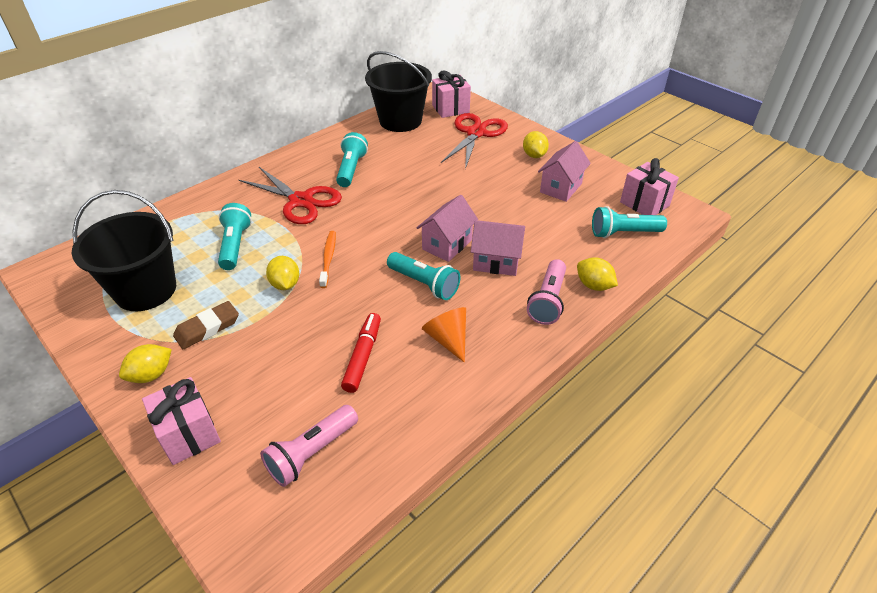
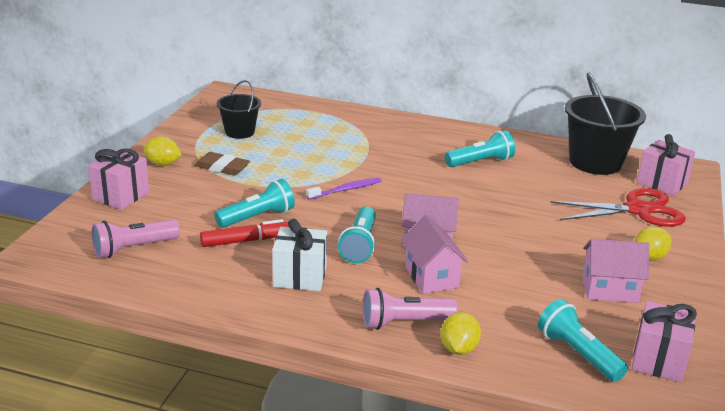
camera: 60 degrees right, 15 degrees down
black bucket [72,190,176,311] -> black bucket [217,80,261,139], size x0.58
turquoise flashlight [218,203,252,270] -> turquoise flashlight moved to [214,179,295,228]
red scissors [239,167,342,224] -> none
pink flashlight [260,405,358,487] -> pink flashlight turned 45 degrees counterclockwise [91,220,180,258]
yellow lemon [266,256,299,290] -> none
orange toothbrush [319,231,336,288] -> purple toothbrush [306,178,381,200]
orange cone [422,307,466,363] -> white gift [272,219,327,291]

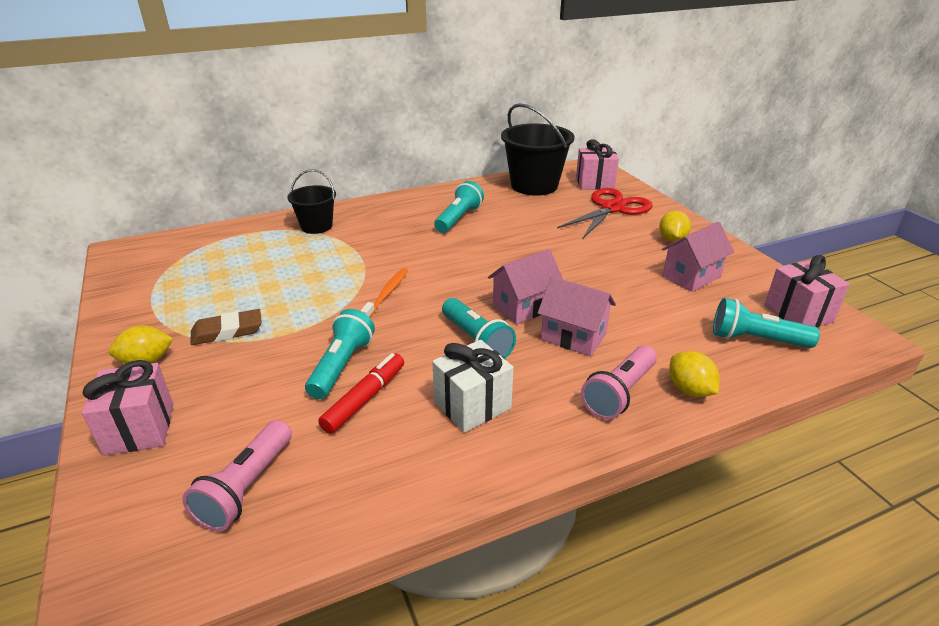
camera: 40 degrees left, 5 degrees up
black bucket [217,80,261,139] -> black bucket moved to [287,169,336,234]
purple toothbrush [306,178,381,200] -> orange toothbrush [360,268,408,318]

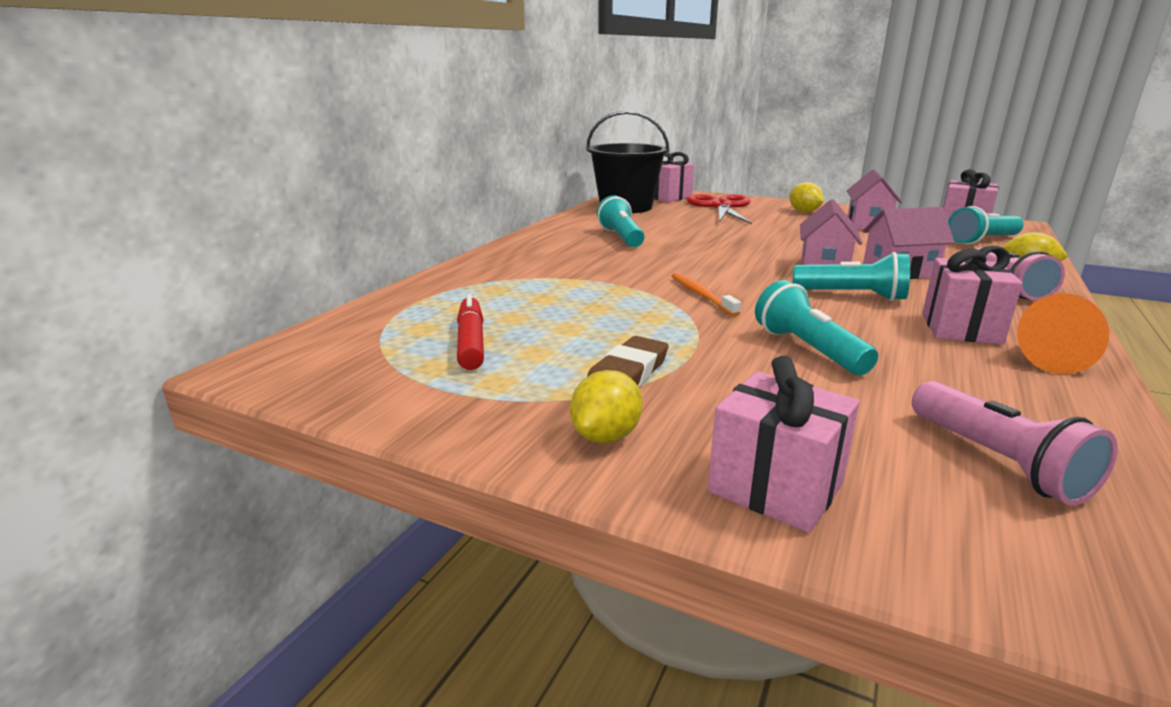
camera: 40 degrees left, 10 degrees down
black bucket [287,169,336,234] -> none
red marker [318,353,404,434] -> red marker moved to [457,294,484,370]
white gift [432,340,514,433] -> pink gift [922,246,1023,344]
none -> orange cone [1017,293,1109,374]

